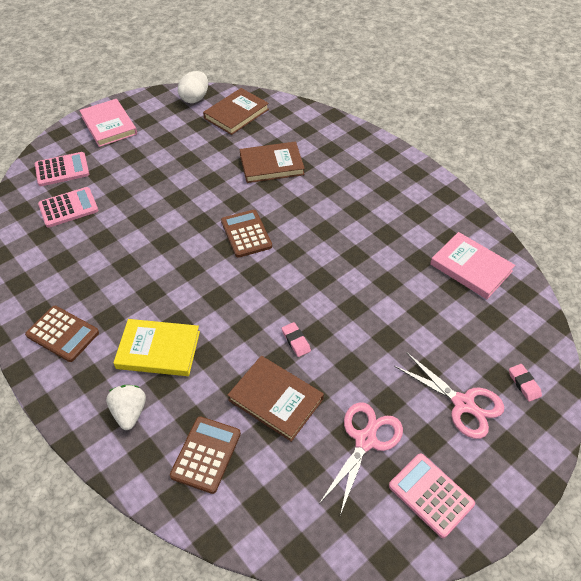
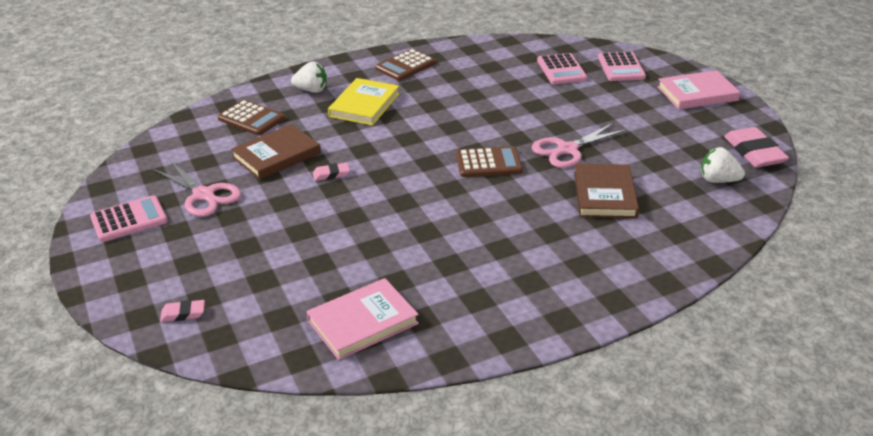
camera: 105 degrees right, 15 degrees down
white egg [178,71,208,103] -> pink eraser [724,127,789,167]
brown book [203,88,269,135] -> white strawberry [701,147,745,183]
pink scissors [394,352,504,439] -> pink scissors moved to [532,123,627,168]

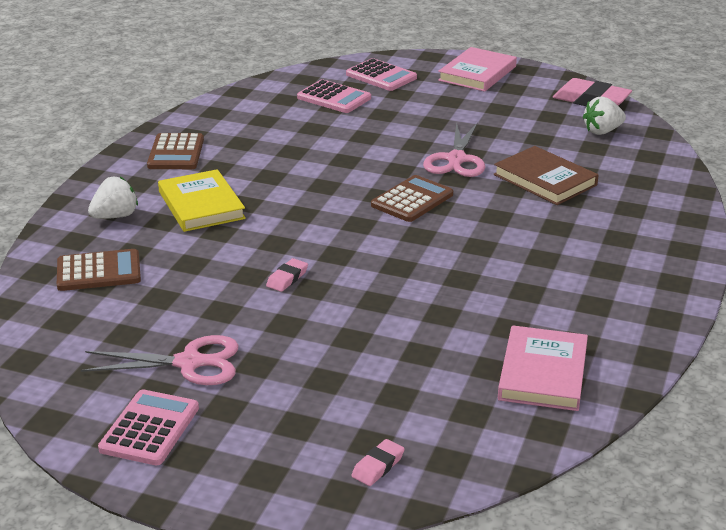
camera: 45 degrees left, 5 degrees down
brown book [231,124,321,180] -> none

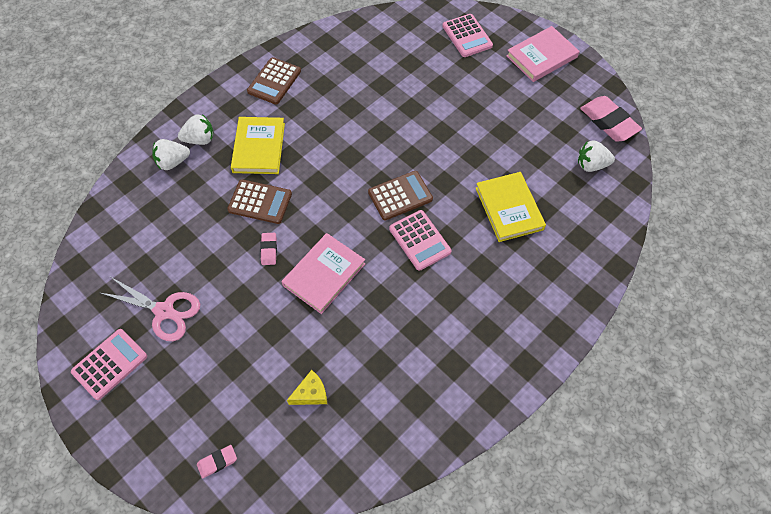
camera: 25 degrees right, 30 degrees up
brown calculator [57,249,141,291] -> brown calculator moved to [227,180,292,224]
pink eraser [266,258,308,292] -> pink eraser turned 60 degrees counterclockwise [260,233,277,265]
pink calculator [297,79,371,113] -> pink calculator moved to [389,210,452,271]
pink scissors [423,122,485,177] -> none
brown book [494,146,599,205] -> yellow book [476,172,546,242]
pink book [498,325,588,411] -> pink book moved to [282,233,365,314]
none -> white strawberry [152,139,190,170]
none -> yellow cheese [287,370,327,405]

